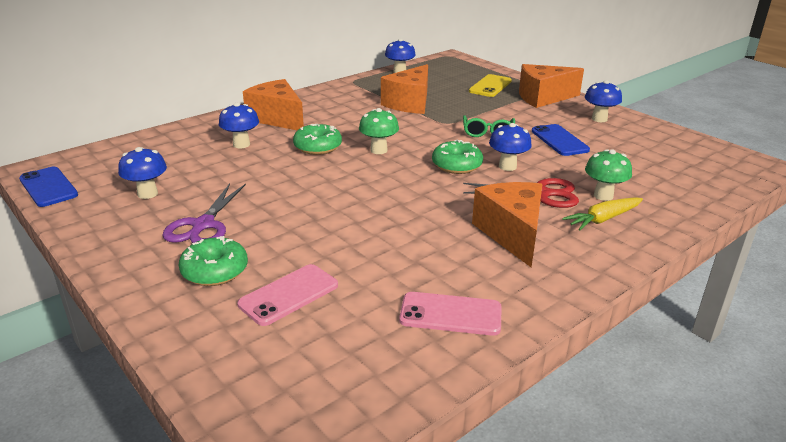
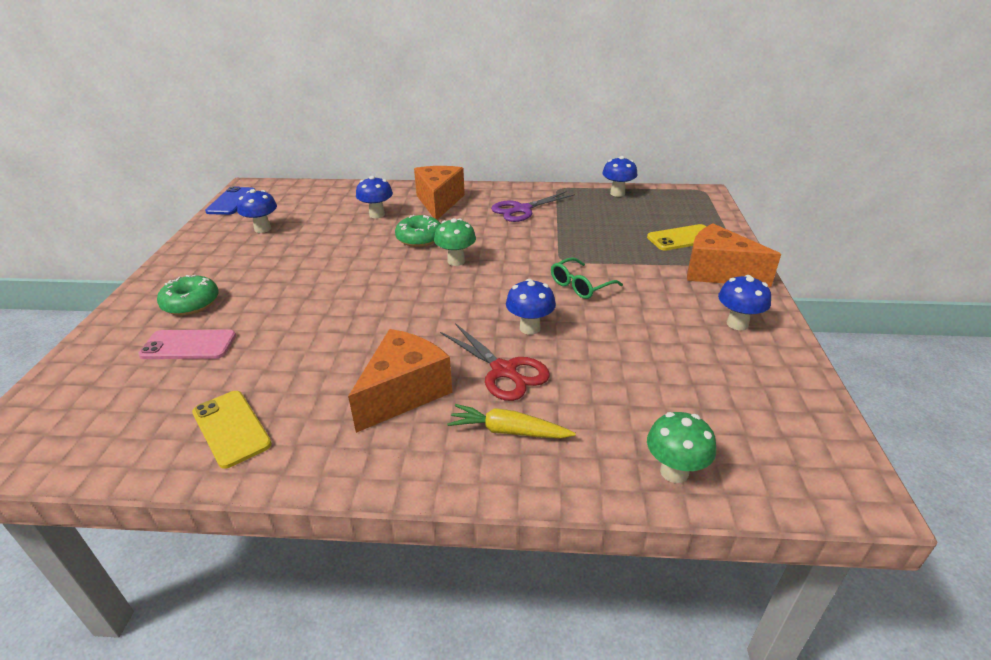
camera: 45 degrees right, 5 degrees up
purple scissors [162,184,246,243] -> purple scissors moved to [491,191,575,222]
orange cheese [381,64,428,114] -> none
pink phone [399,292,502,336] -> yellow phone [192,391,272,469]
green donut [432,139,483,174] -> none
blue phone [532,124,590,156] -> none
green mushroom [585,149,632,201] -> green mushroom moved to [647,412,716,483]

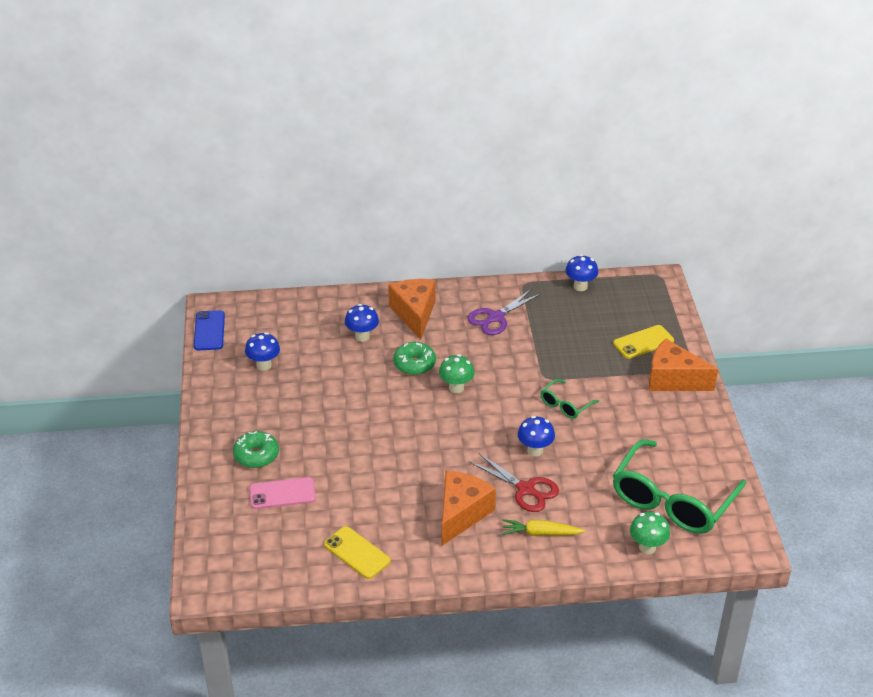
camera: 10 degrees left, 5 degrees up
blue mushroom [718,275,771,330] -> none
none -> green glasses [613,439,746,534]

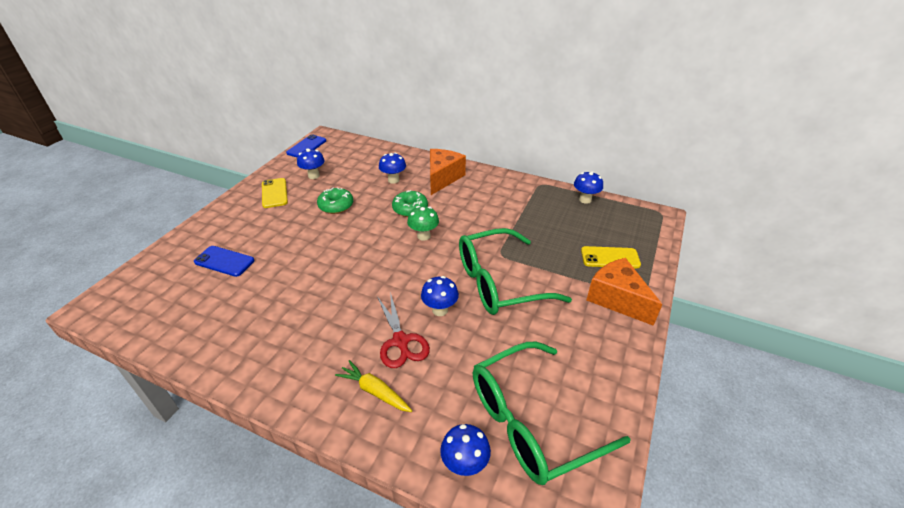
camera: 30 degrees right, 0 degrees up
green donut [233,431,279,468] -> green donut moved to [317,187,353,214]
pink phone [249,477,316,509] -> blue phone [194,246,254,277]
yellow phone [324,526,391,579] -> yellow phone moved to [262,178,288,208]
orange cheese [442,471,496,546] -> none
purple scissors [468,289,541,335] -> none
green glasses [541,379,599,419] -> green glasses [459,228,572,315], size x2.19
green mushroom [630,512,670,554] -> blue mushroom [440,424,491,476]

